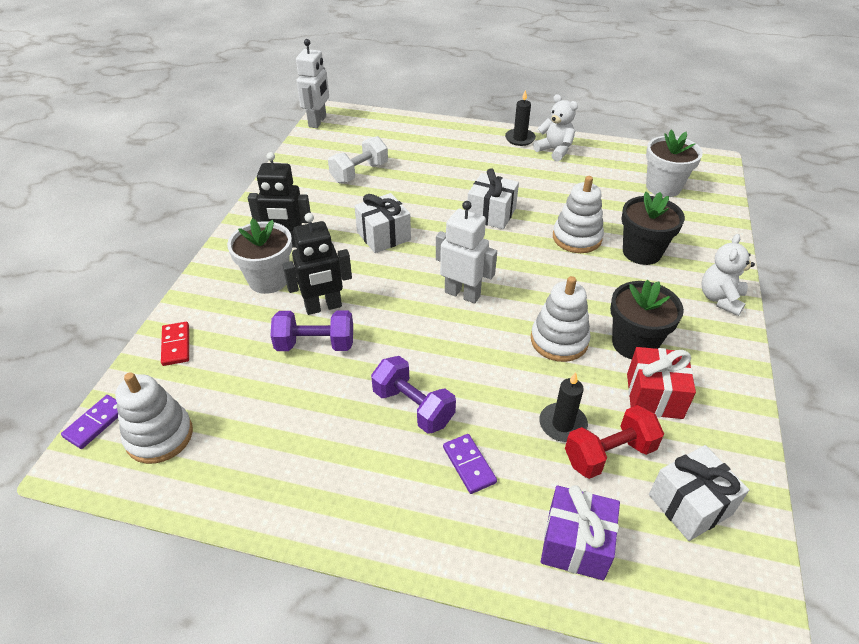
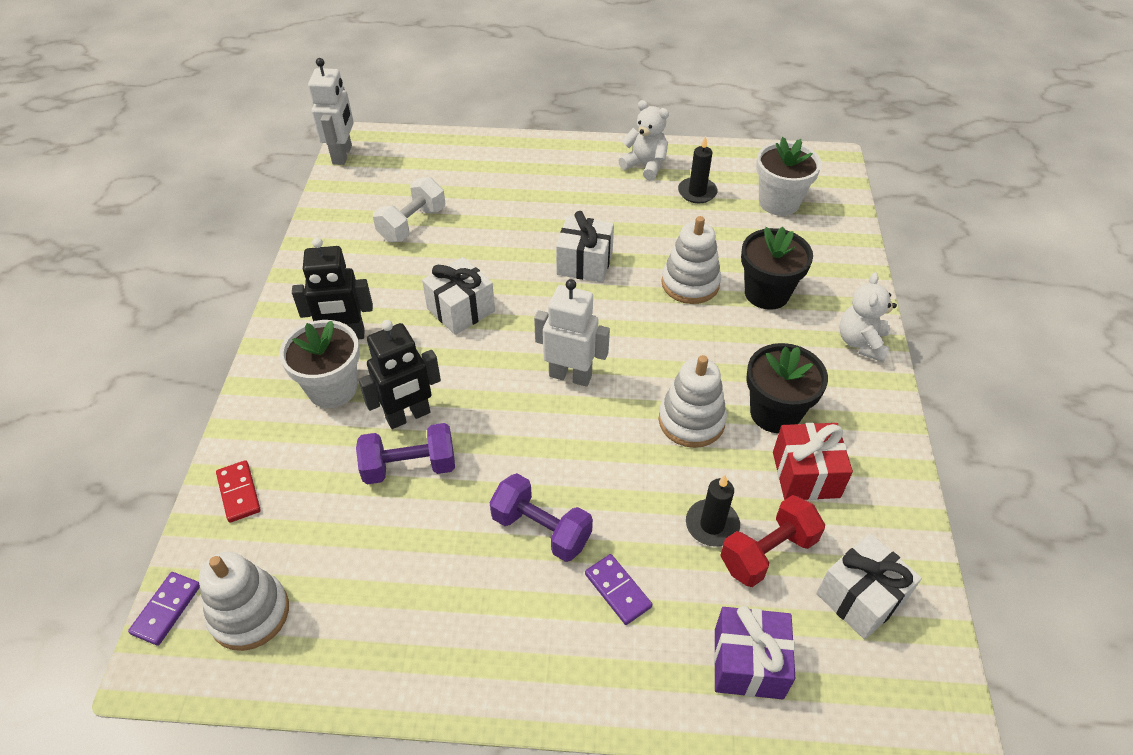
camera: 10 degrees left, 5 degrees up
black candle [505,90,536,146] -> black candle moved to [678,136,718,203]

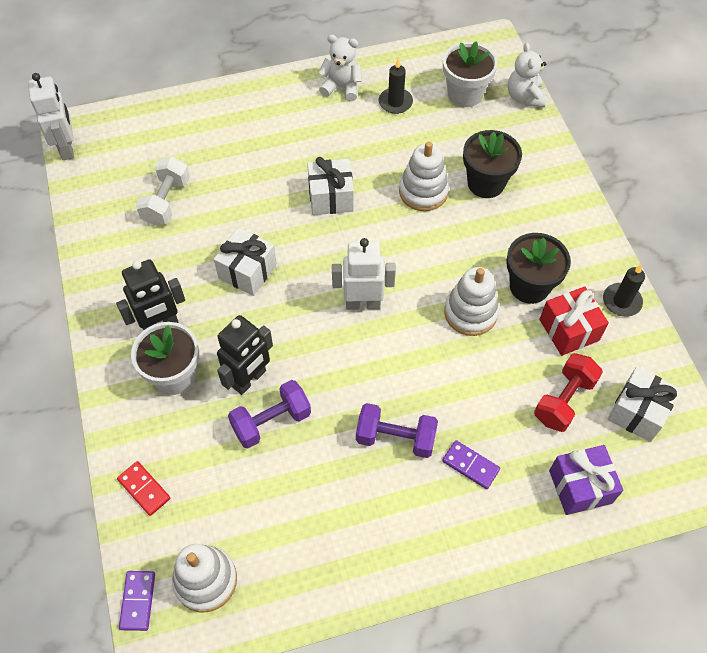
camera: 20 degrees left, 10 degrees up
black candle [686,475,740,547] -> black candle moved to [603,265,645,317]
white teddy bear [839,272,897,362] -> white teddy bear moved to [508,43,547,107]

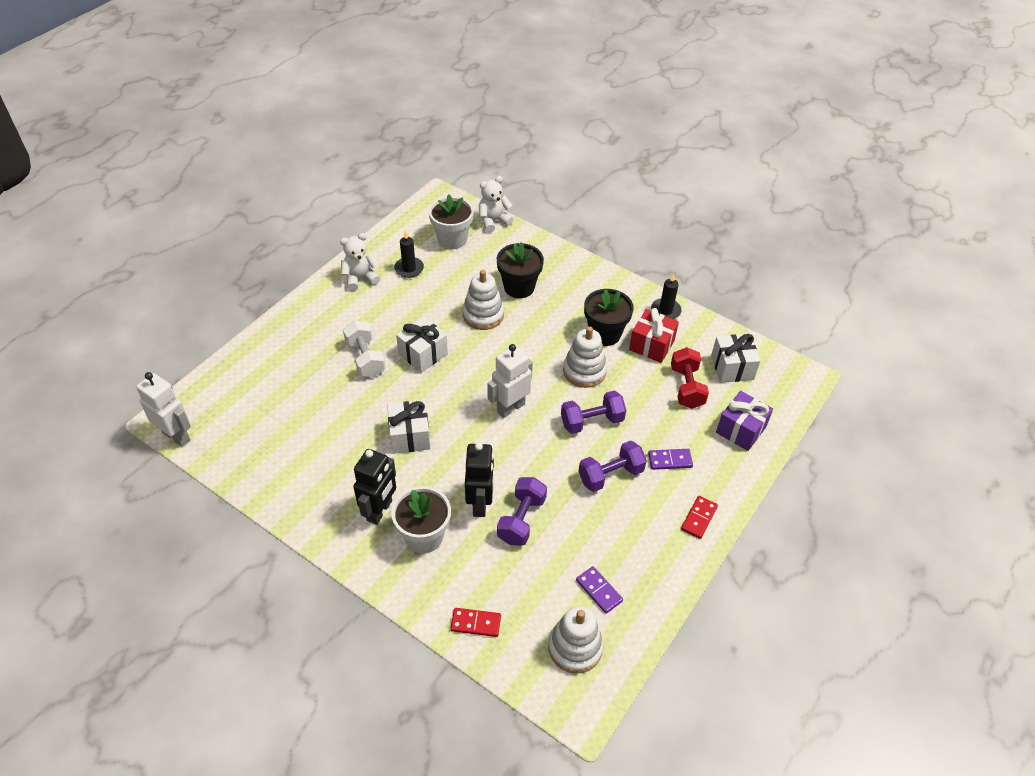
camera: 40 degrees left, 10 degrees down
purple domino [119,571,155,631] -> purple domino moved to [576,566,623,614]
white dumbbell [136,156,190,226] -> white dumbbell moved to [343,321,385,377]
white teddy bear [508,43,547,107] -> white teddy bear turned 105 degrees clockwise [479,176,514,233]
none -> purple dumbbell [561,391,626,434]
none -> red domino [681,496,718,539]

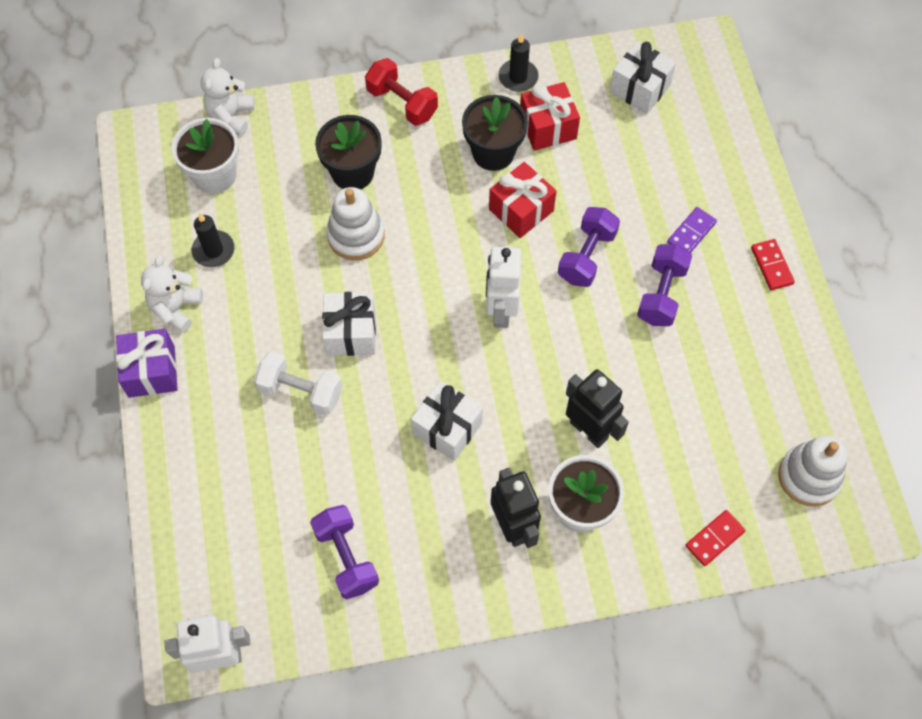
camera: 45 degrees left, 15 degrees up
purple dumbbell [497,477,547,546] -> purple dumbbell moved to [310,505,379,599]
white stacking toy [563,326,607,388] -> red gift [489,162,556,238]
purple domino [576,566,623,614] -> none
red dumbbell [671,347,709,409] -> red dumbbell moved to [365,58,438,126]
purple gift [716,391,773,451] -> purple gift moved to [116,329,178,398]

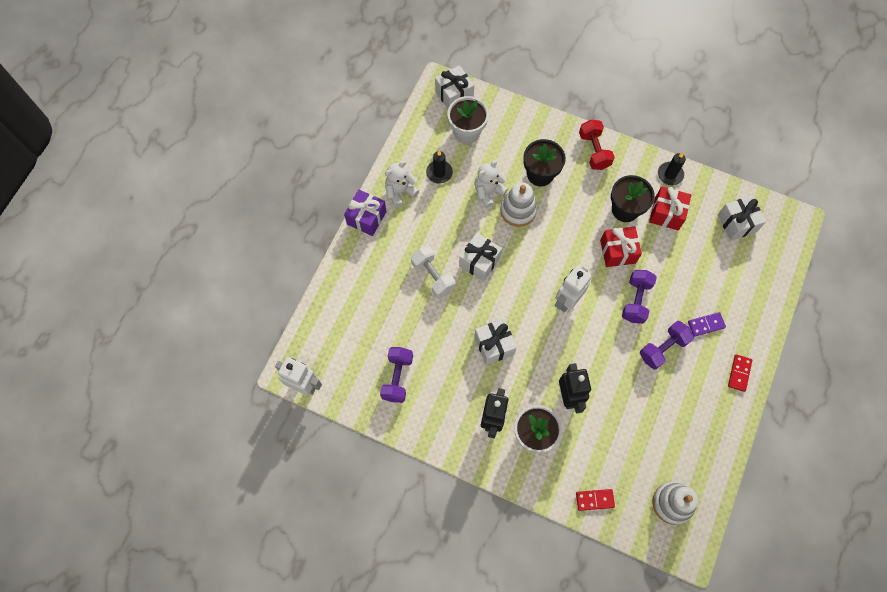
camera: 35 degrees right, 5 degrees up
white teddy bear [201,58,255,135] -> white teddy bear moved to [475,160,508,208]
purple dumbbell [558,207,620,287] -> purple dumbbell turned 45 degrees counterclockwise [622,270,657,324]
none -> white gift [435,65,474,109]

